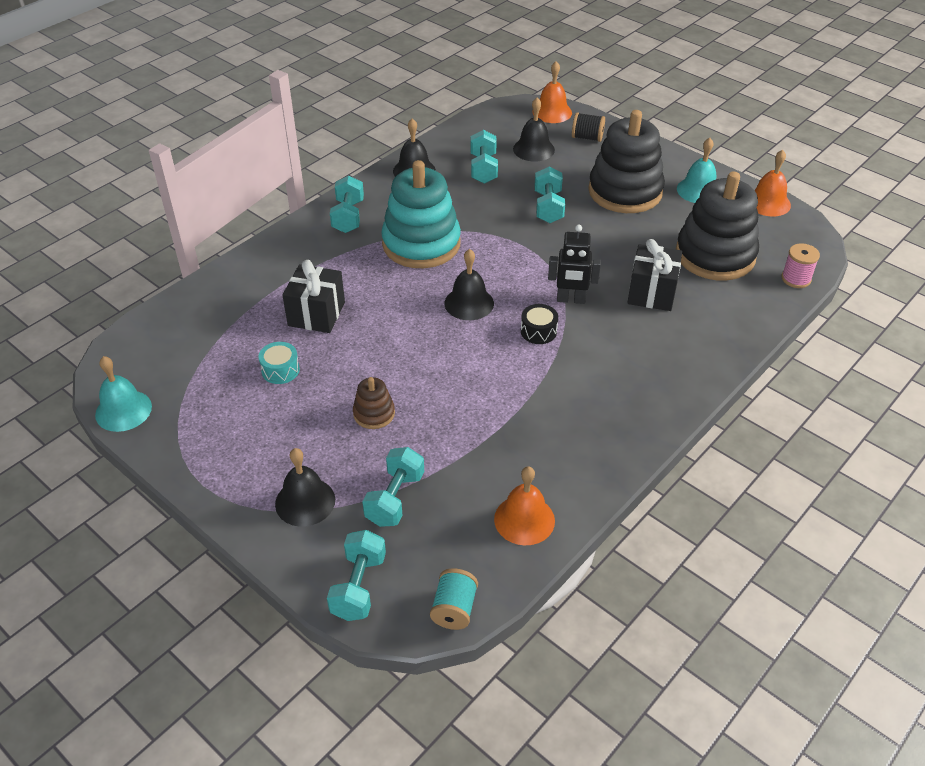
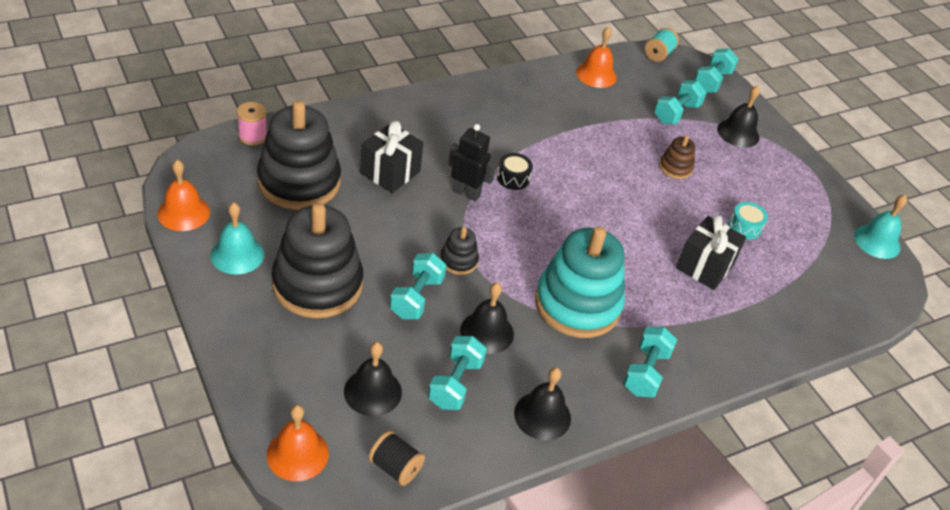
camera: 165 degrees left, 0 degrees up
black bell [444,249,494,320] -> black bell moved to [460,283,514,354]
black spool [572,112,605,142] -> black spool moved to [368,430,425,486]
none -> black stacking toy [440,227,479,275]

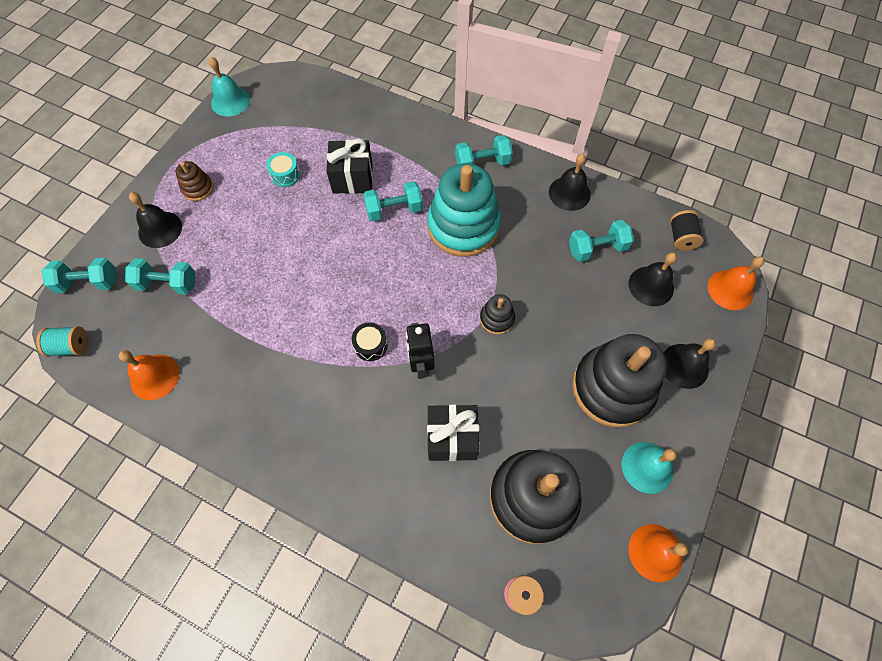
camera: 120 degrees left, 20 degrees up
turquoise dumbbell [390,253,447,319] -> turquoise dumbbell moved to [363,181,423,221]
black bell [460,283,514,354] -> black bell moved to [664,338,716,389]
brown stacking toy [659,135,695,179] -> brown stacking toy moved to [175,161,213,201]

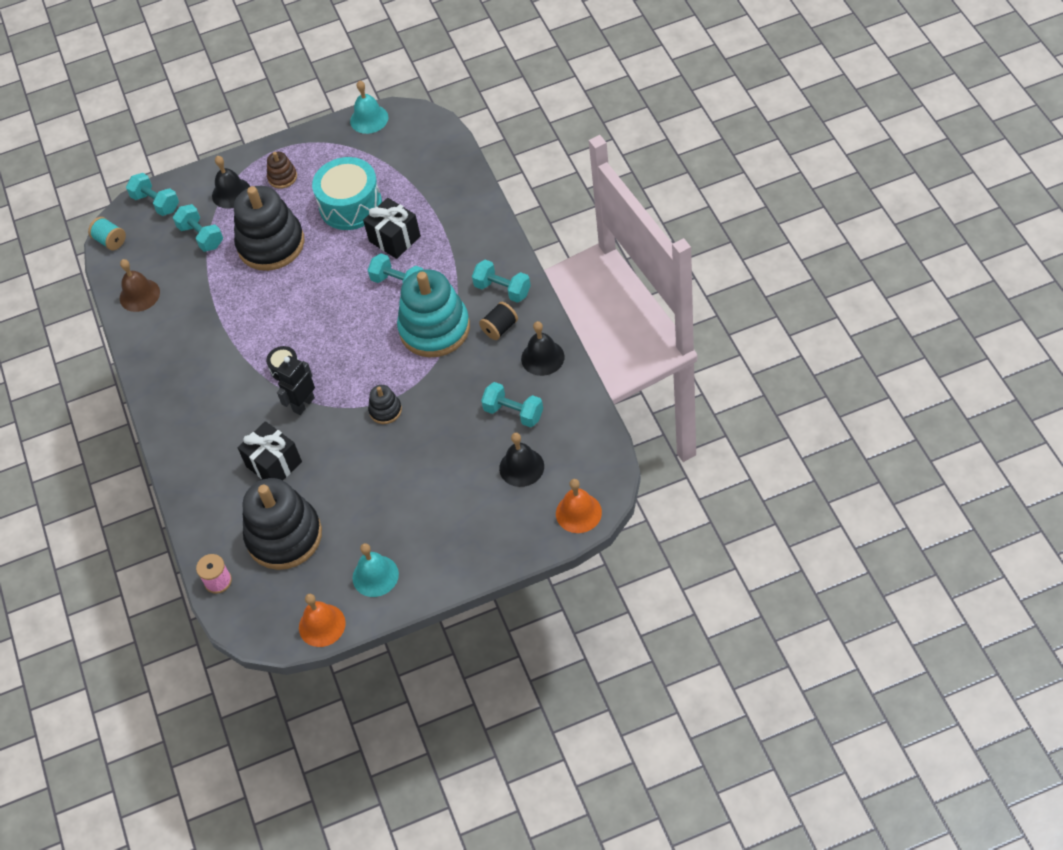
camera: 50 degrees right, 10 degrees down
orange bell [119,350,179,400] -> brown bell [120,259,160,312]
turquoise drum [266,152,300,187] -> turquoise drum [312,157,382,230], size x2.22
black stacking toy [572,334,667,428] -> black stacking toy moved to [234,186,305,271]
black bell [664,338,716,389] -> none
black spool [670,210,703,251] -> black spool moved to [479,302,518,340]

